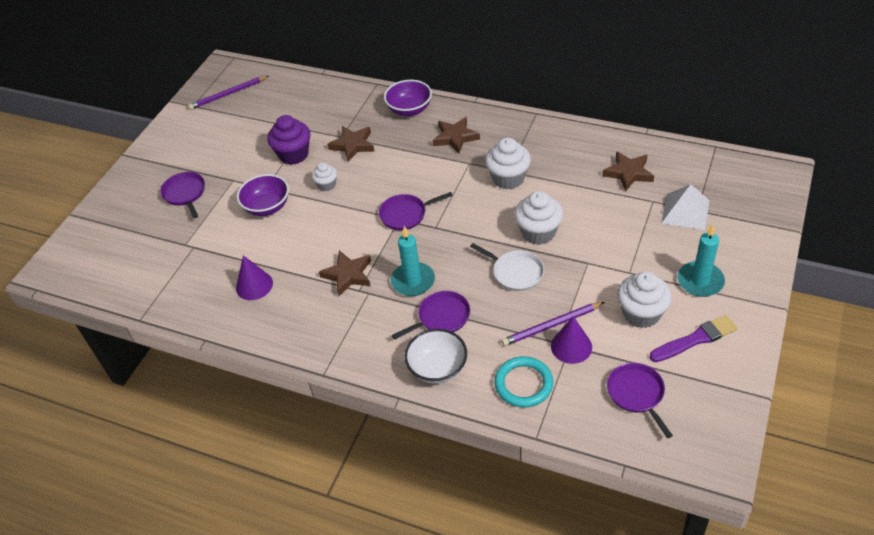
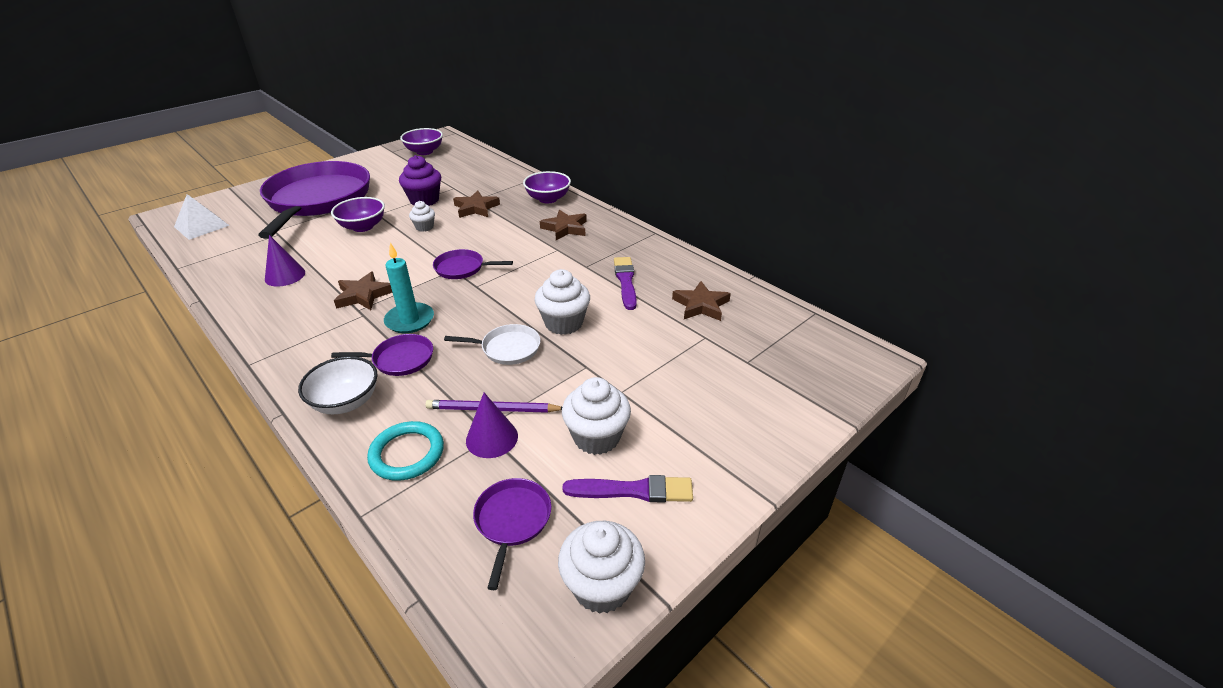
camera: 20 degrees right, 10 degrees down
purple pan [160,172,205,218] -> purple pan [258,161,370,239], size x2.50
purple pencil [188,76,269,110] -> purple bowl [400,128,443,155]
white pan [470,243,544,291] -> white pan turned 60 degrees counterclockwise [444,324,540,365]
white cupcake [485,138,531,189] -> white cupcake moved to [558,521,645,614]
white pyramid [661,184,710,230] -> white pyramid moved to [174,194,229,240]
turquoise candle [678,224,725,297] -> none
none -> purple brush [614,257,637,310]

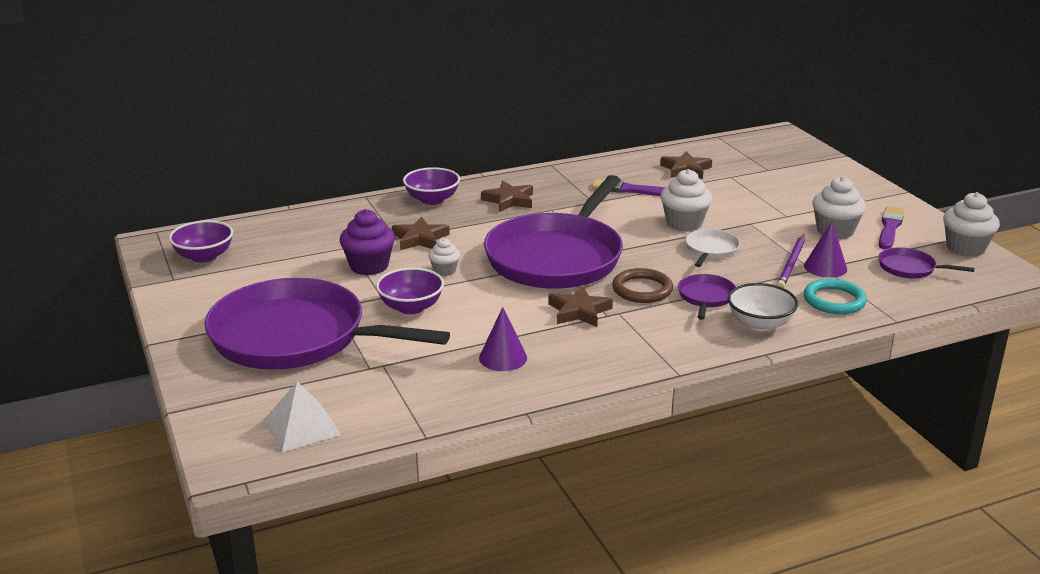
camera: 70 degrees left, 10 degrees down
turquoise candle [384,243,434,333] -> brown ring [612,268,673,303]
purple pan [433,249,513,279] -> purple pan [484,175,623,289], size x2.50

